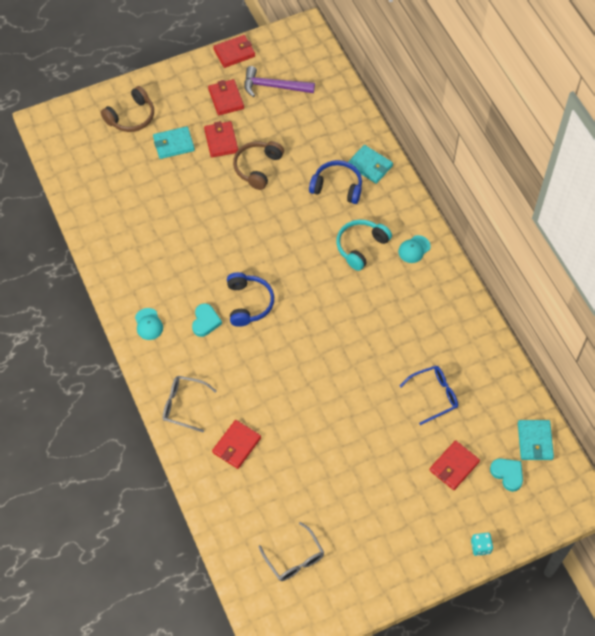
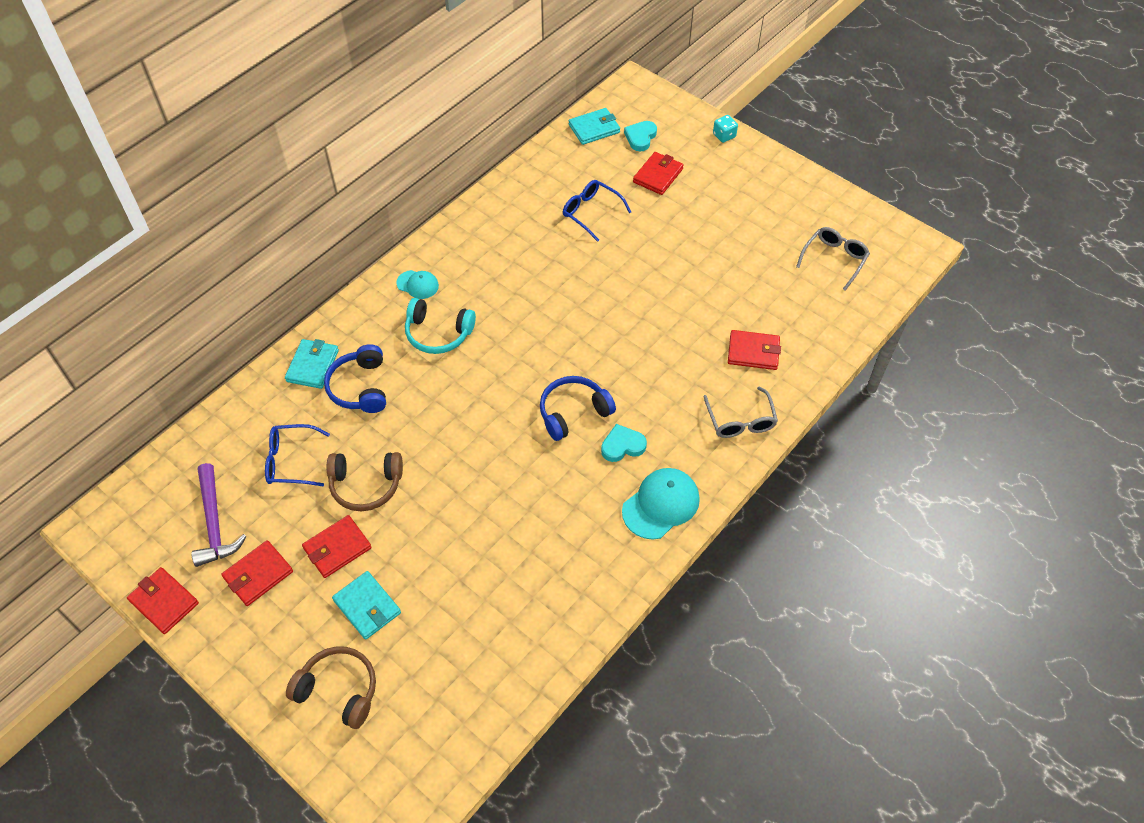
camera: 115 degrees left, 5 degrees down
turquoise cap [135,308,163,340] -> turquoise cap [622,468,700,540], size x1.71
red wallet [429,440,480,490] -> red wallet turned 75 degrees counterclockwise [633,152,684,195]
none -> blue glasses [265,424,330,486]

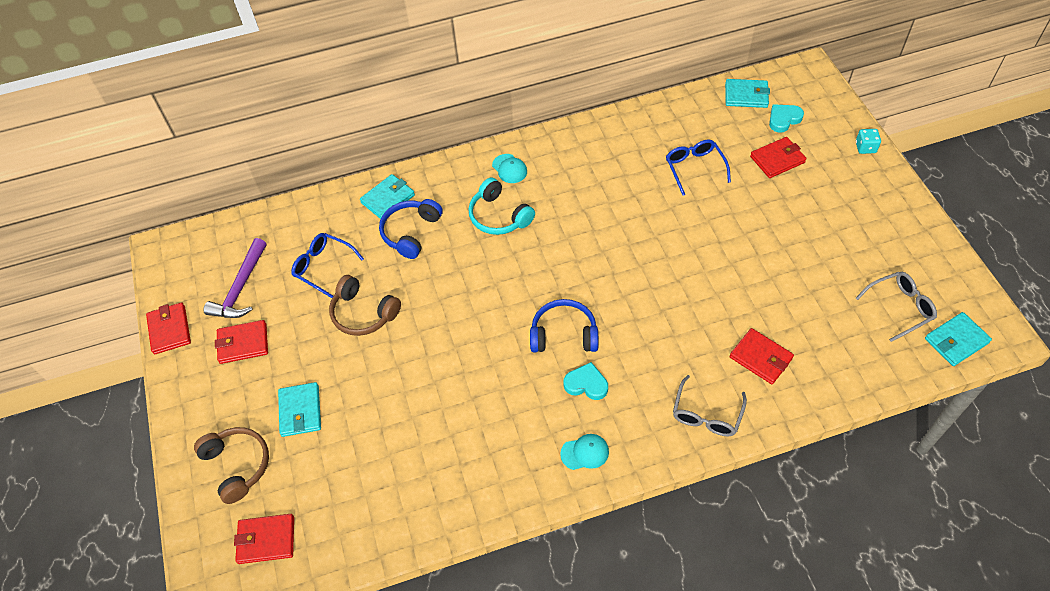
camera: 35 degrees right, 0 degrees up
red wallet [302,515,372,578] -> red wallet moved to [234,514,294,564]
turquoise cap [622,468,700,540] -> turquoise cap [560,434,609,470], size x0.58
none -> turquoise wallet [925,312,992,366]

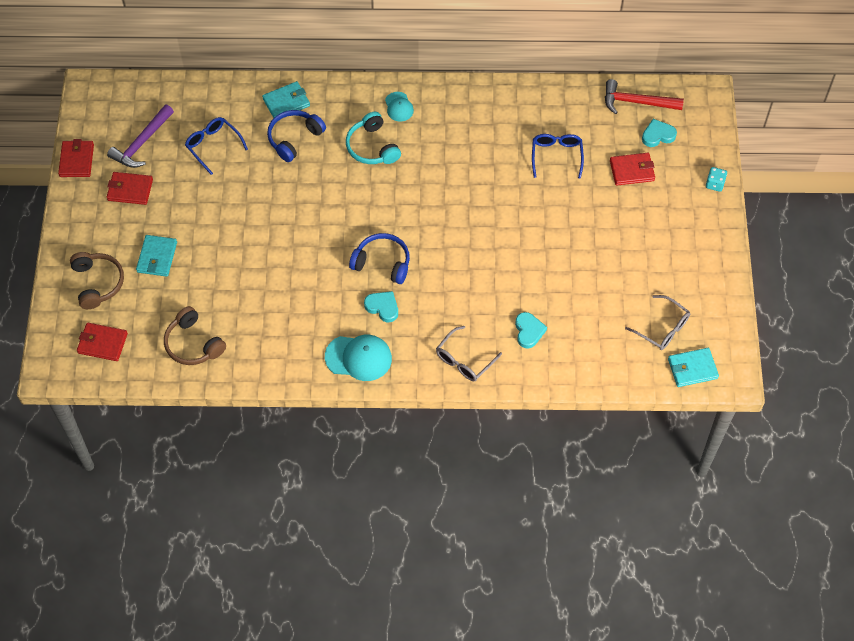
camera: 15 degrees right, 5 degrees up
brown headphones [329,275,401,336] -> brown headphones moved to [164,306,226,365]
turquoise cap [560,434,609,470] -> turquoise cap [325,335,392,381], size x1.71
turquoise wallet [725,79,770,108] -> red hammer [605,79,684,114]
red wallet [730,328,794,384] -> turquoise heart [515,312,547,349]
grey glasses [856,272,937,342] -> grey glasses turned 45 degrees clockwise [625,295,690,350]

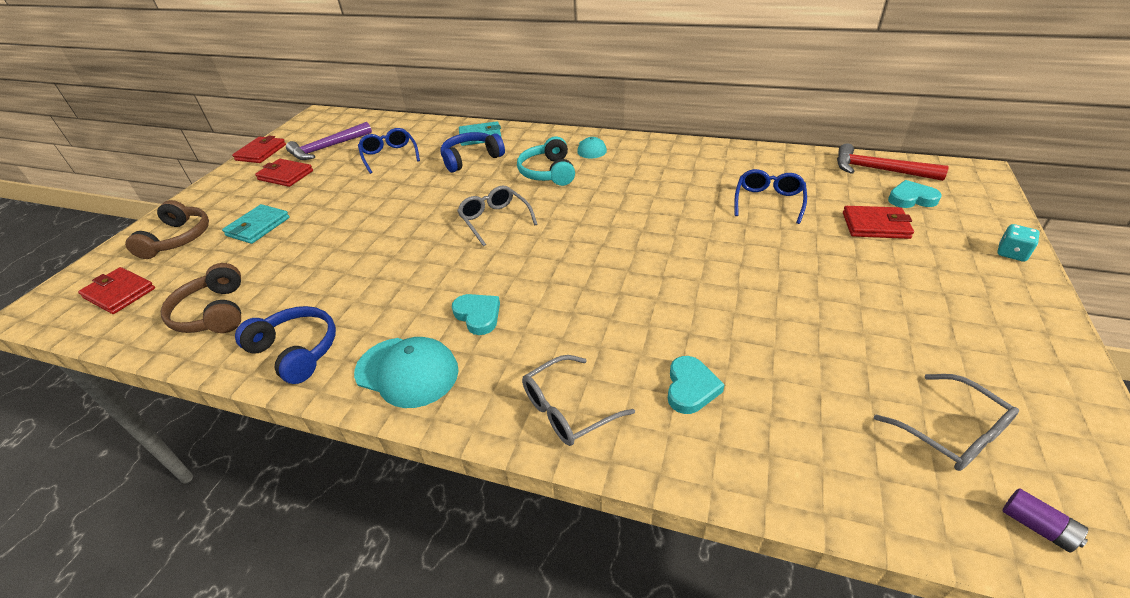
camera: 20 degrees right, 20 degrees down
blue headphones [349,233,410,284] -> blue headphones moved to [235,306,336,384]
turquoise wallet [668,348,719,387] -> purple battery [1003,488,1088,553]
none -> grey glasses [457,186,537,246]

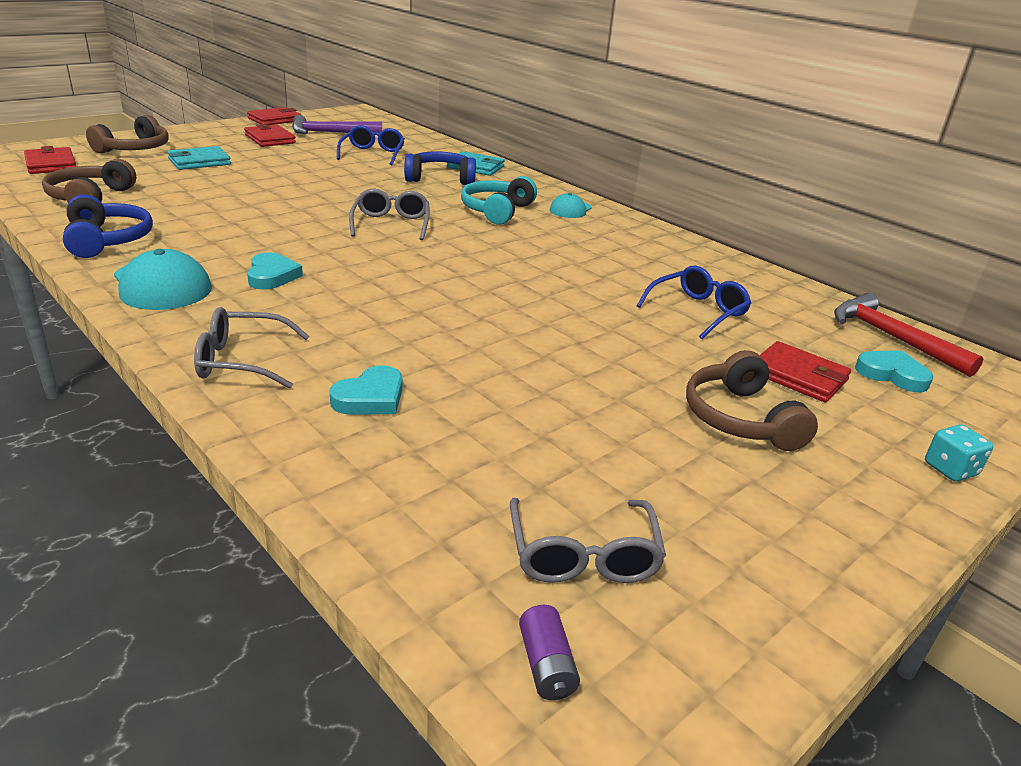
camera: 25 degrees right, 10 degrees down
none -> brown headphones [686,350,818,451]

